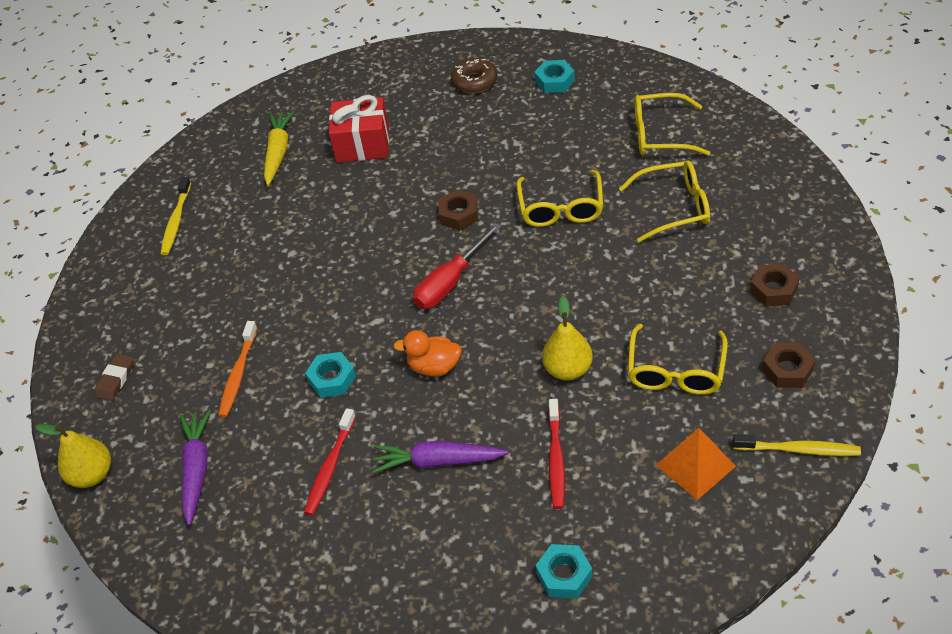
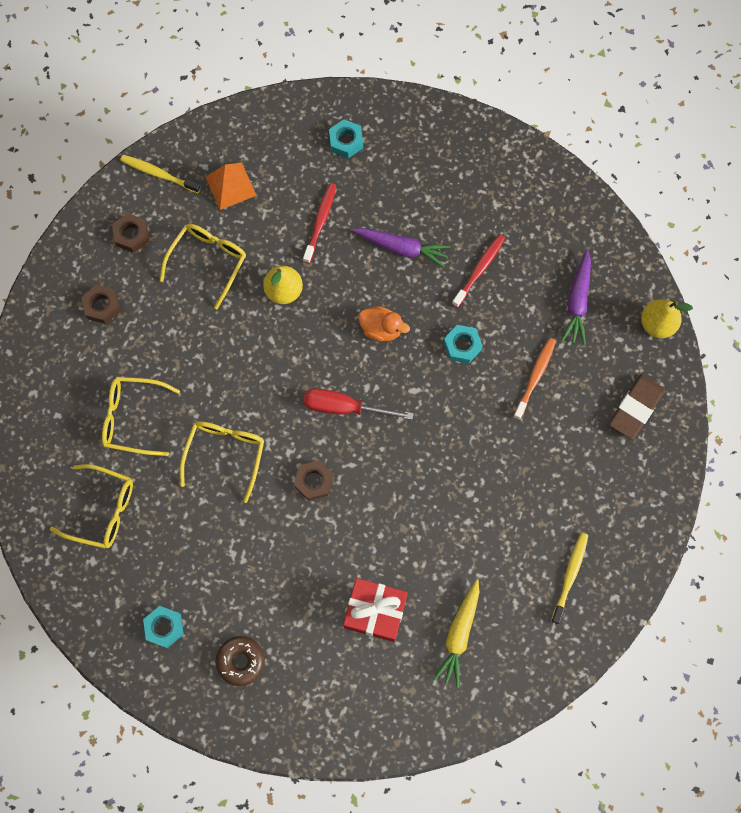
camera: 170 degrees left, 25 degrees up
brown eraser [95,354,133,401] -> brown eraser [609,374,665,440], size x1.65
red screwdriver [413,223,501,309] -> red screwdriver turned 135 degrees counterclockwise [304,388,414,420]

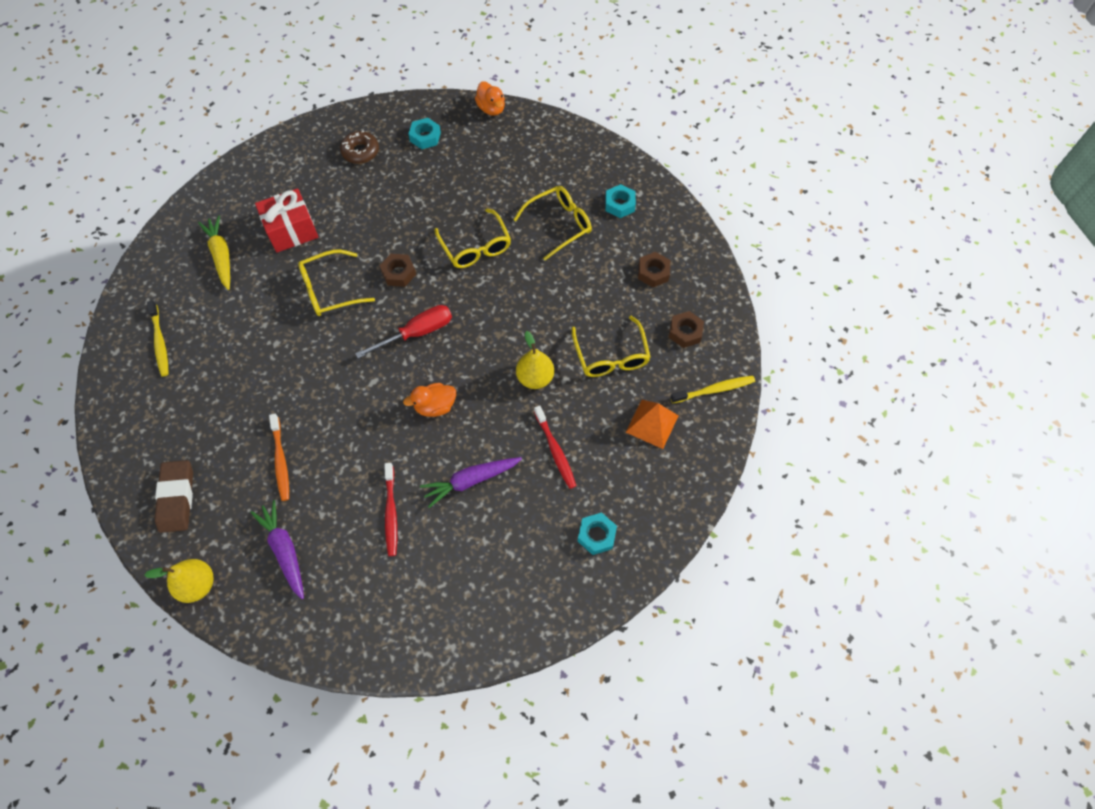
camera: 140 degrees right, 10 degrees down
yellow glasses [50,464,133,549] -> yellow glasses moved to [298,250,375,316]
turquoise nut [444,325,483,364] -> turquoise nut moved to [605,184,636,218]
none -> orange duck [475,82,505,116]

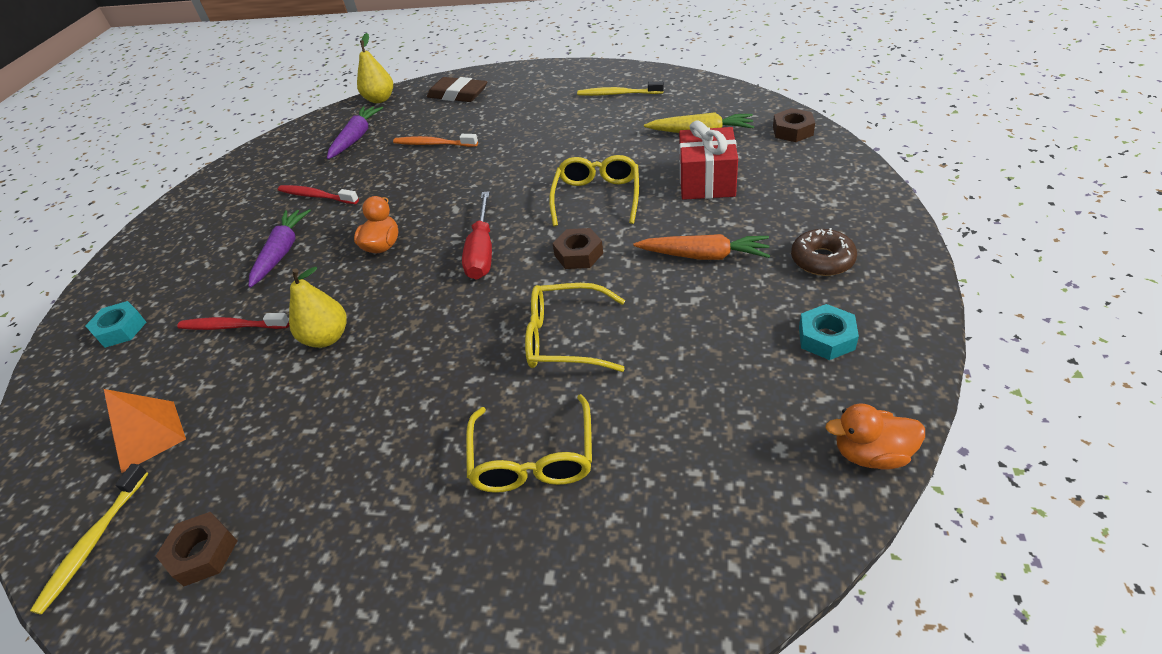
camera: 125 degrees right, 20 degrees down
purple carrot [251,500,304,599] -> purple carrot turned 75 degrees counterclockwise [327,106,383,159]
yellow glasses [571,316,651,377] -> none
turquoise nut [605,184,636,218] -> none
brown nut [638,252,670,287] -> brown nut moved to [773,108,815,142]
none -> orange carrot [633,234,770,260]

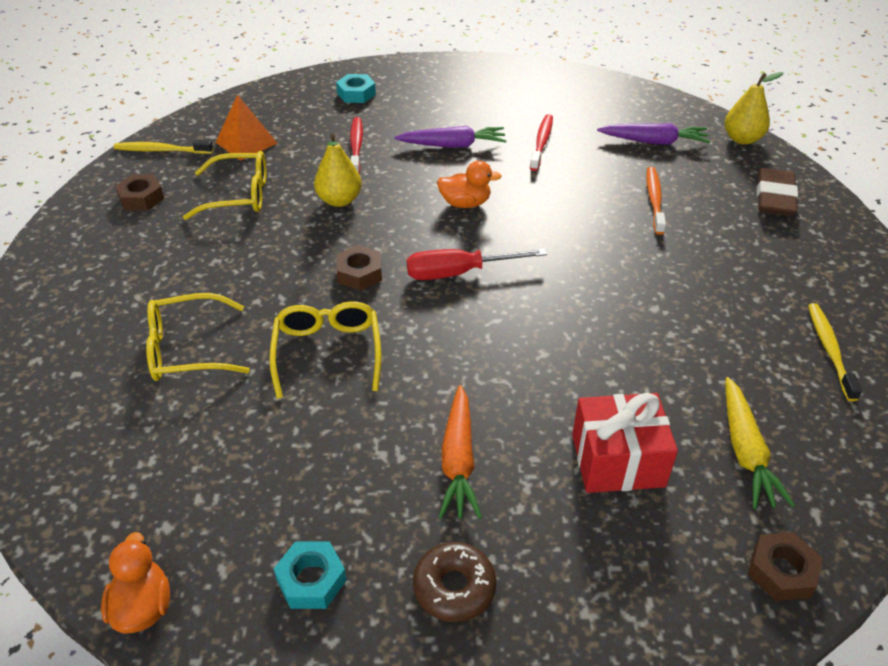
camera: 75 degrees right, 0 degrees up
yellow glasses [549,155,639,226] -> yellow glasses moved to [183,151,267,220]
brown nut [552,228,603,269] -> brown nut moved to [336,245,382,290]

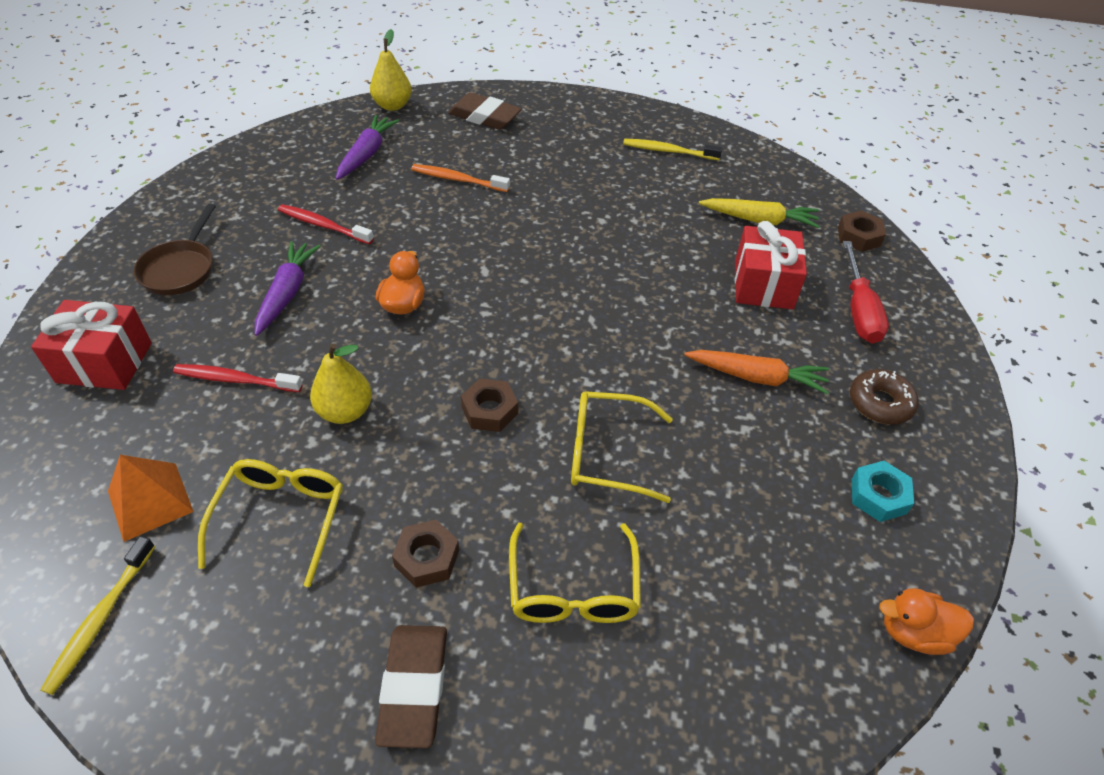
camera: 80 degrees left, 5 degrees up
brown nut [115,174,164,210] -> brown nut moved to [392,520,459,588]
turquoise nut [336,74,376,103] -> red gift [31,300,152,390]
red screwdriver [407,249,547,280] -> red screwdriver moved to [843,241,889,344]
none -> brown pan [134,203,216,295]
none -> brown eraser [375,625,447,748]

